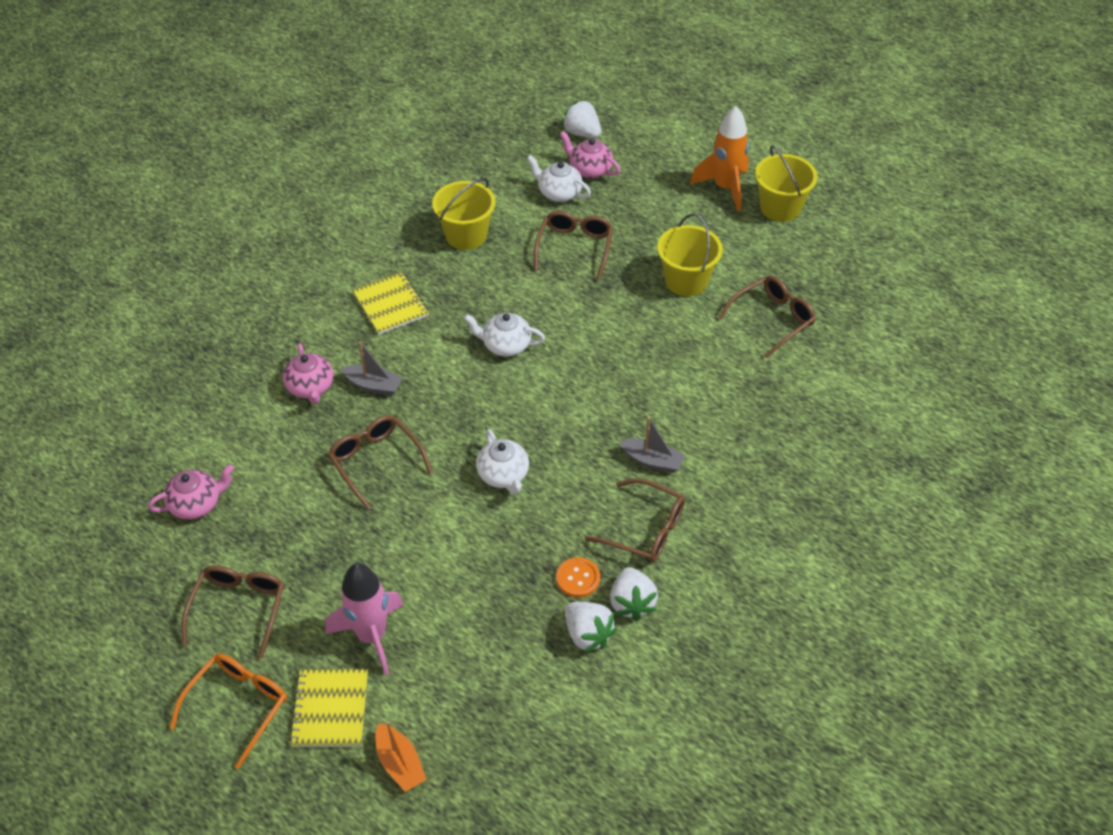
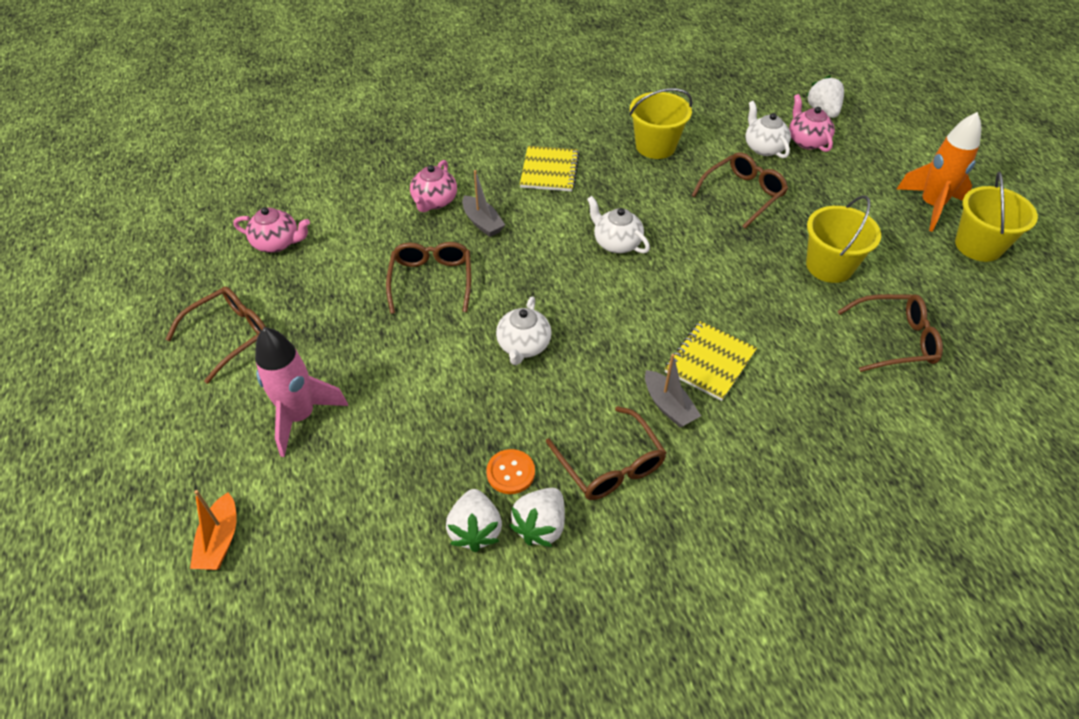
camera: 35 degrees right, 0 degrees up
orange glasses [169,654,287,769] -> none
yellow notebook [289,669,368,747] -> yellow notebook moved to [665,321,757,401]

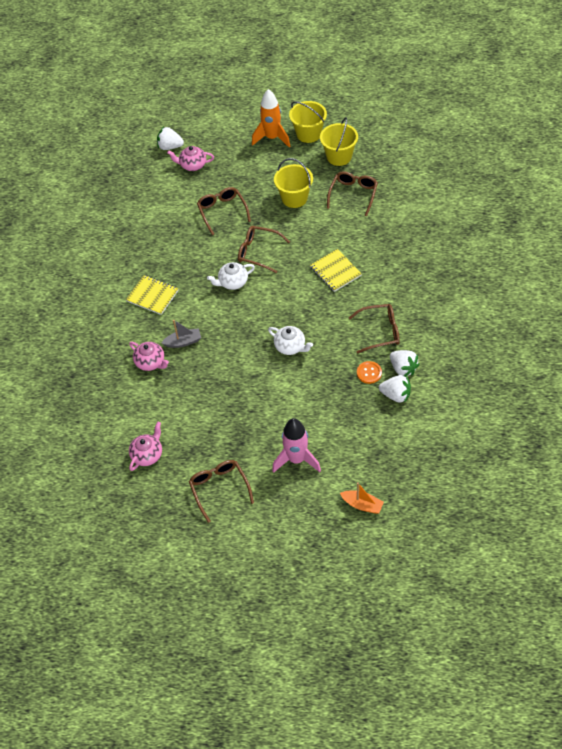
camera: 65 degrees left, 5 degrees up
brown glasses [386,242,471,314] -> brown glasses moved to [238,226,290,273]
yellow bucket [630,88,693,159] -> yellow bucket moved to [320,117,358,166]
grey boat [645,354,701,427] -> none
white teapot [746,101,791,158] -> none

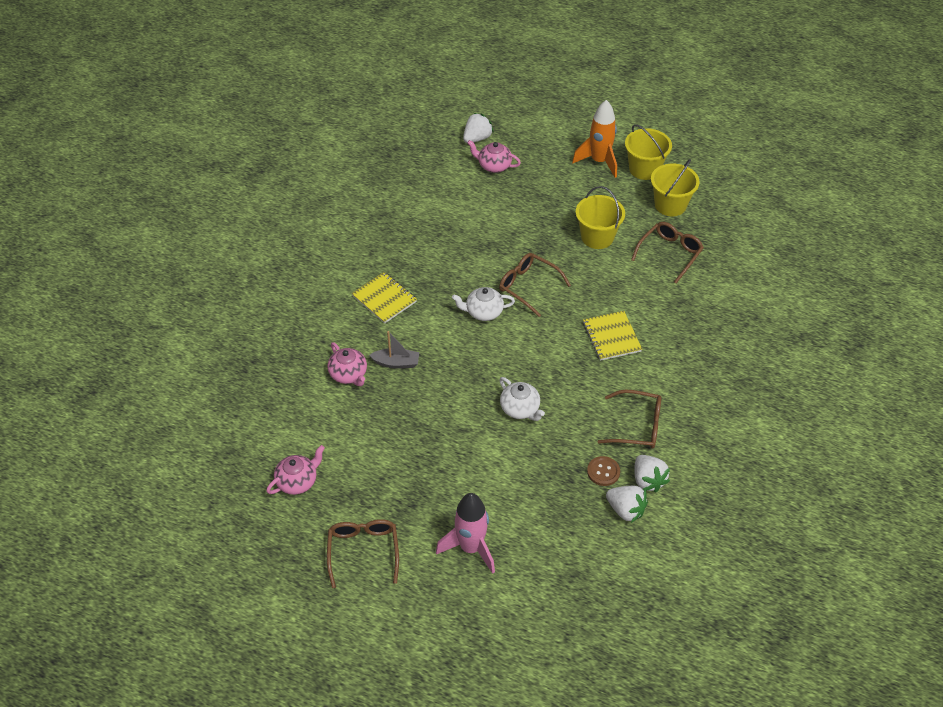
camera: 15 degrees right, 5 degrees down
white strawberry [157,127,184,150] -> white strawberry turned 105 degrees clockwise [463,113,494,143]
brown glasses [197,187,251,235] -> none
orange boat [340,482,384,514] -> none
orange button [357,361,382,384] -> brown button [587,456,620,486]

